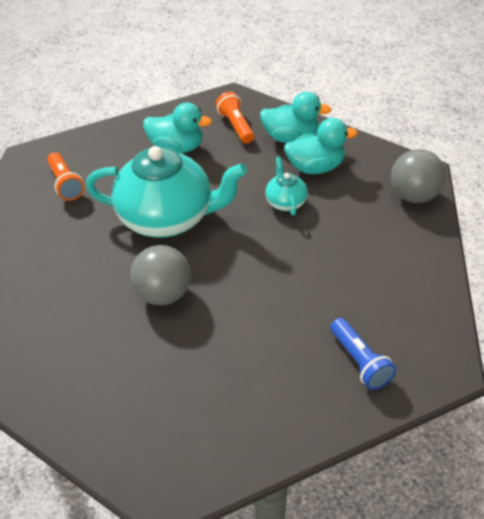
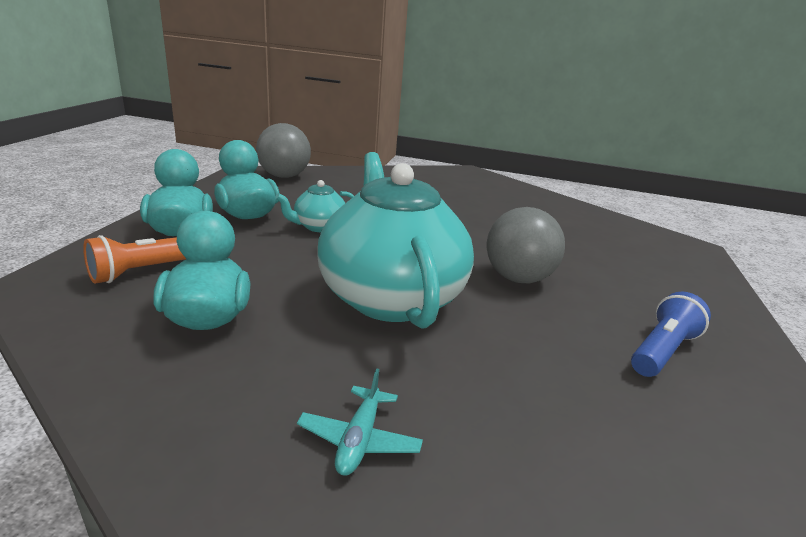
camera: 115 degrees left, 20 degrees down
orange flashlight [47,152,85,201] -> turquoise plane [297,369,423,476]
blue flashlight [330,318,396,390] -> blue flashlight moved to [631,292,711,377]

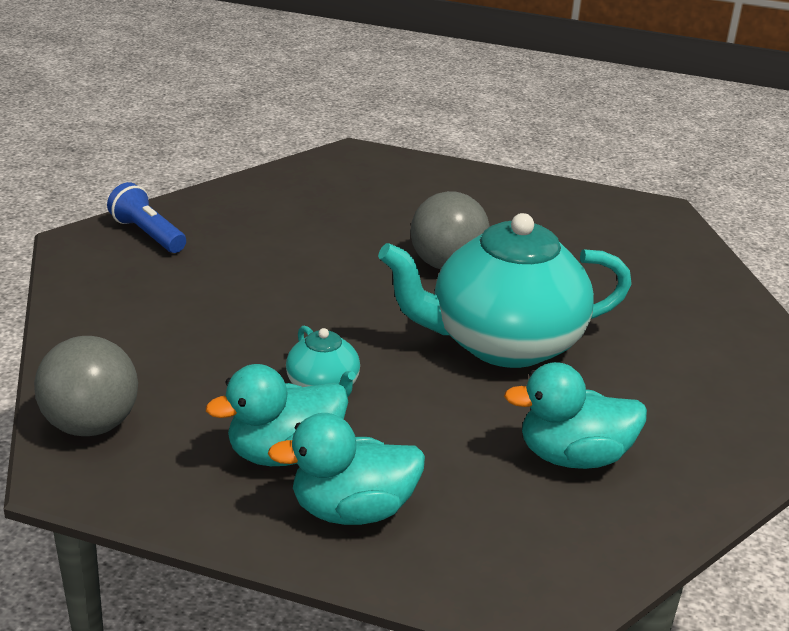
camera: 85 degrees left, 5 degrees up
orange flashlight [83,235,186,284] -> none
turquoise plane [297,369,423,476] -> none
blue flashlight [631,292,711,377] -> blue flashlight moved to [107,182,186,253]

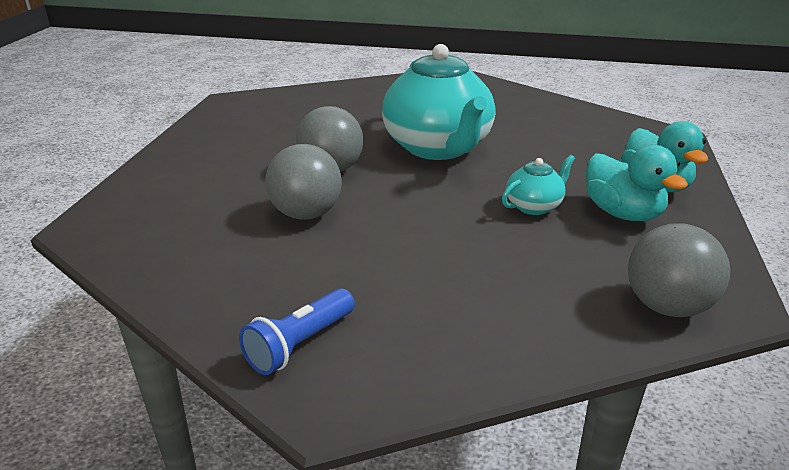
camera: 95 degrees left, 0 degrees up
turquoise duck [504,362,647,469] -> none
none -> grey ball [265,144,342,220]

